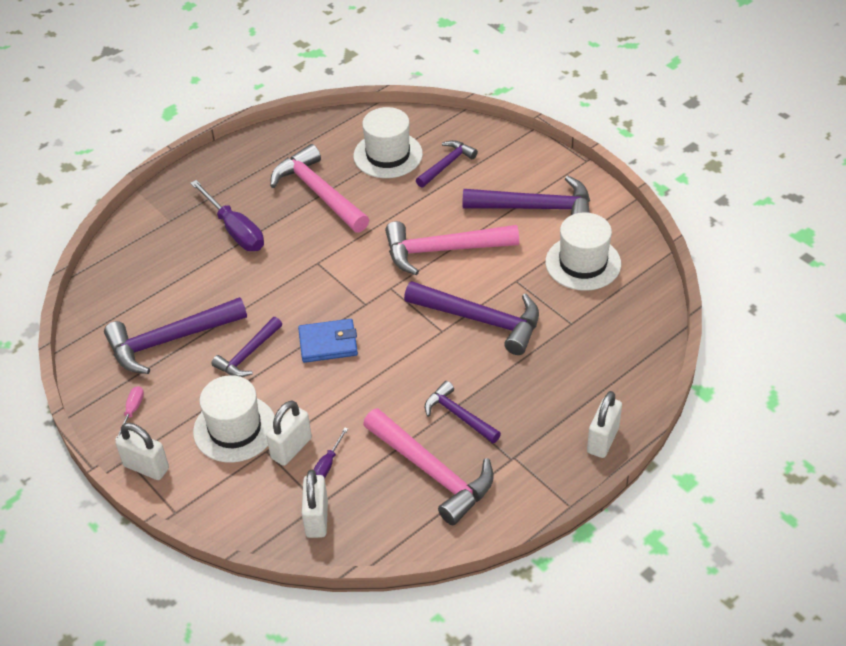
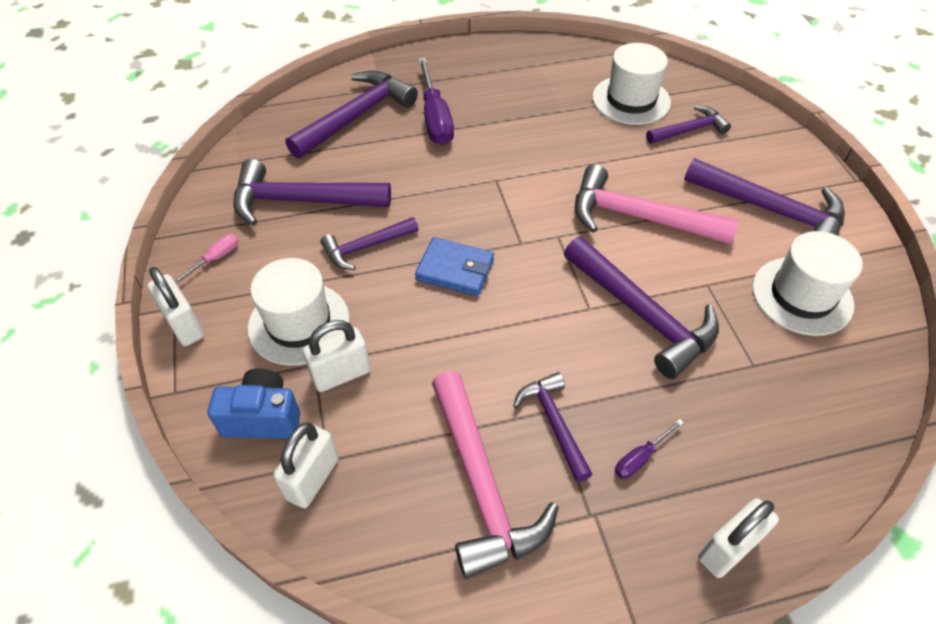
camera: 25 degrees right, 5 degrees up
pink hammer [270,144,369,233] -> none
purple screwdriver [313,428,348,479] -> purple screwdriver moved to [615,419,684,479]
none -> blue camera [208,368,300,439]
none -> purple hammer [286,70,418,159]

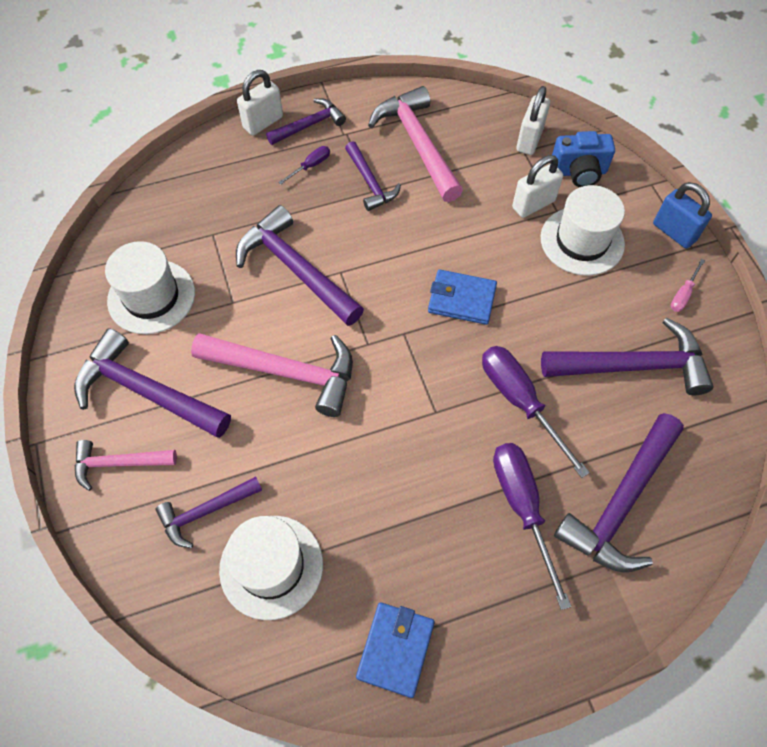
camera: 175 degrees right, 10 degrees up
white padlock [147,267,204,346] -> blue padlock [653,182,712,248]
purple hammer [320,217,419,270] -> purple hammer moved to [266,98,346,145]
none -> pink hammer [75,440,177,491]
none -> blue wallet [356,602,435,698]
none -> purple screwdriver [482,346,590,478]

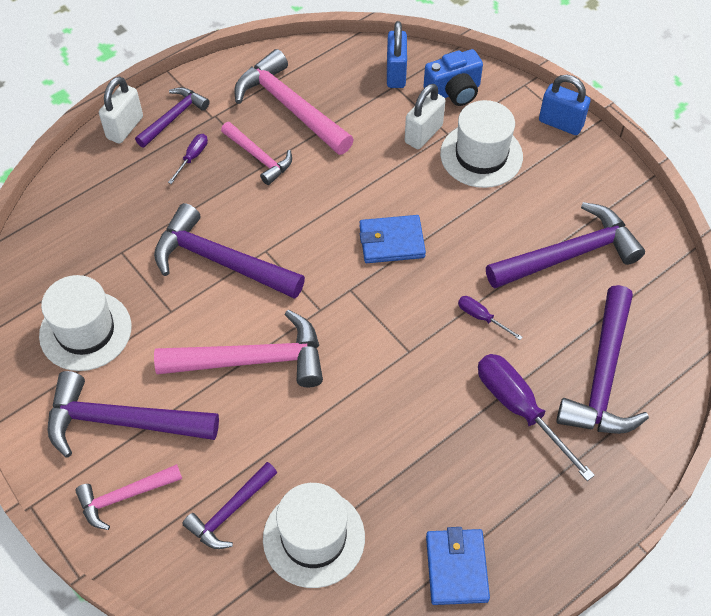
camera: 20 degrees left, 5 degrees down
purple hammer [345,141,401,211] -> pink hammer [221,122,292,185]
purple screwdriver [482,346,590,478] -> purple screwdriver [458,296,522,340], size x0.49
white padlock [517,86,550,155] -> blue padlock [387,21,407,88]
pink screwdriver [670,259,705,312] -> none

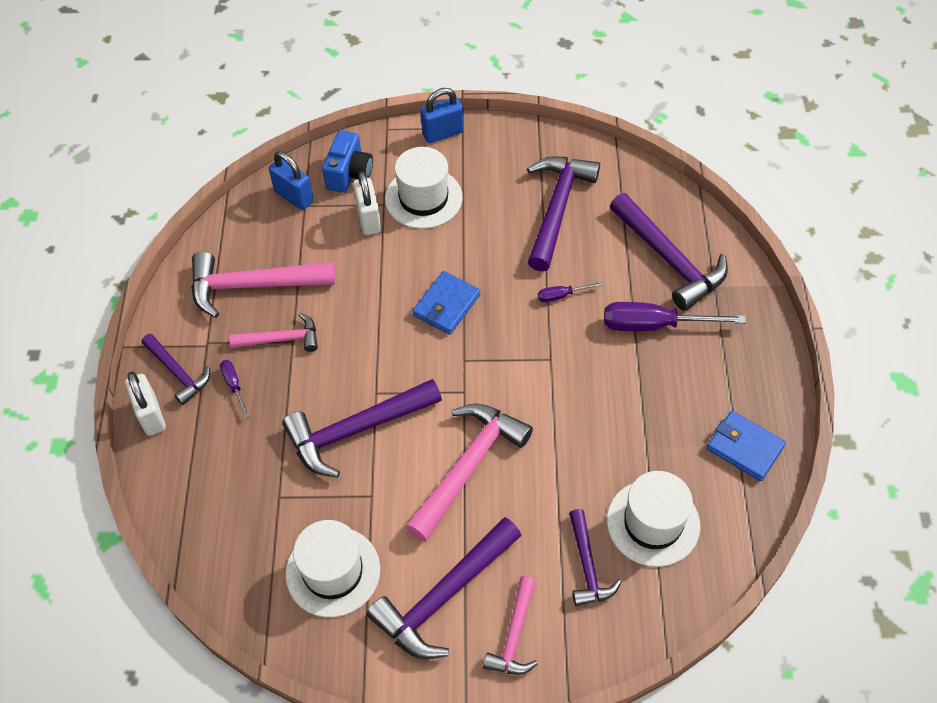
camera: 50 degrees left, 0 degrees up
purple hammer [135,87,210,148] -> purple hammer turned 150 degrees clockwise [142,334,210,405]

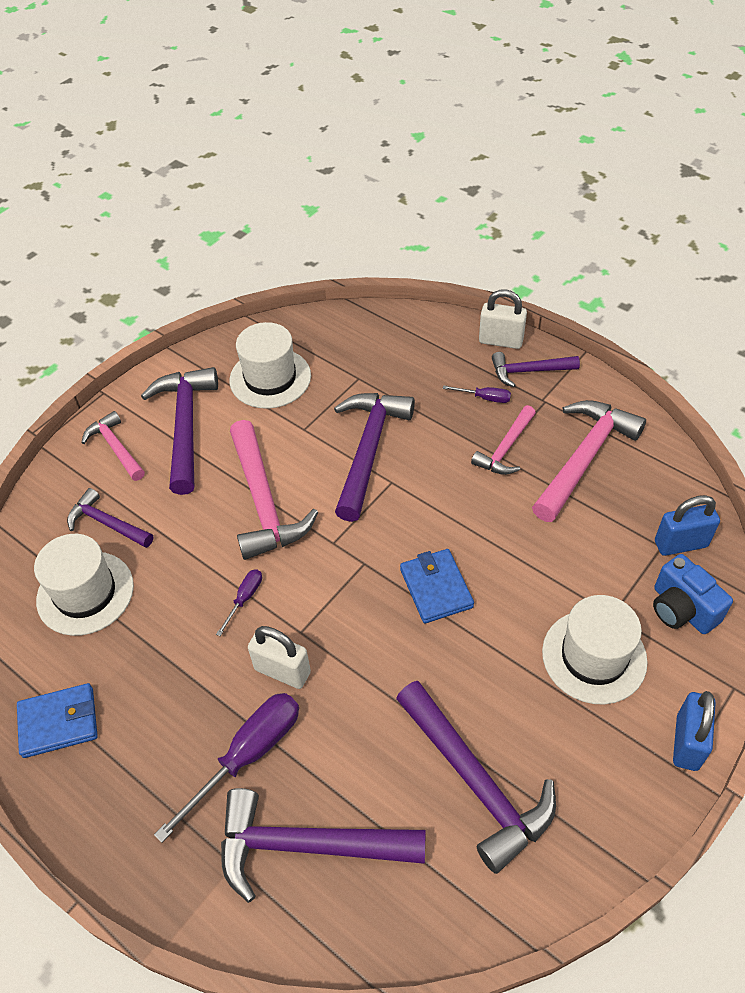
camera: 130 degrees right, 5 degrees down
white padlock [353,171,381,235] -> white padlock moved to [248,626,311,689]
purple screwdriver [538,282,603,302] -> purple screwdriver moved to [216,569,262,636]

